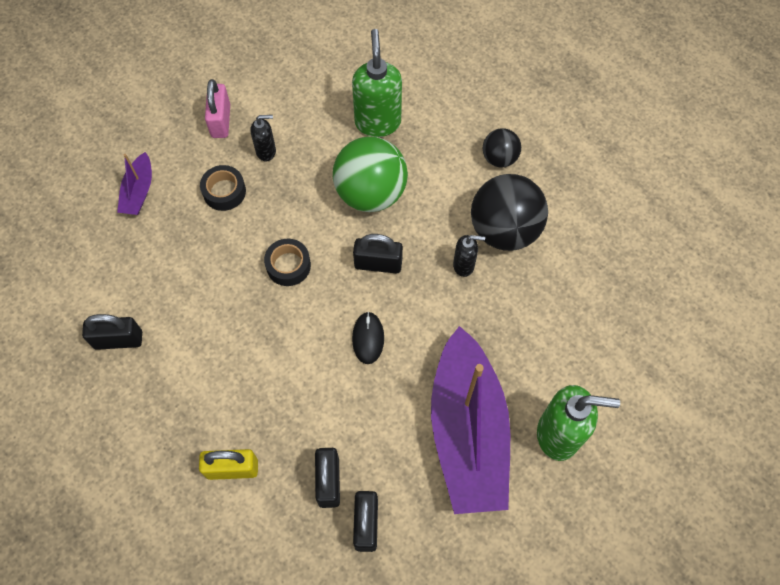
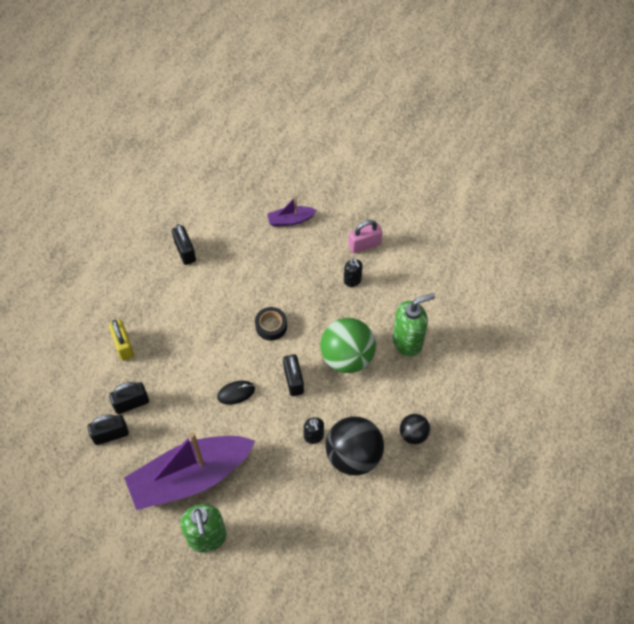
camera: 70 degrees right, 5 degrees down
black tape [200,165,246,211] -> none

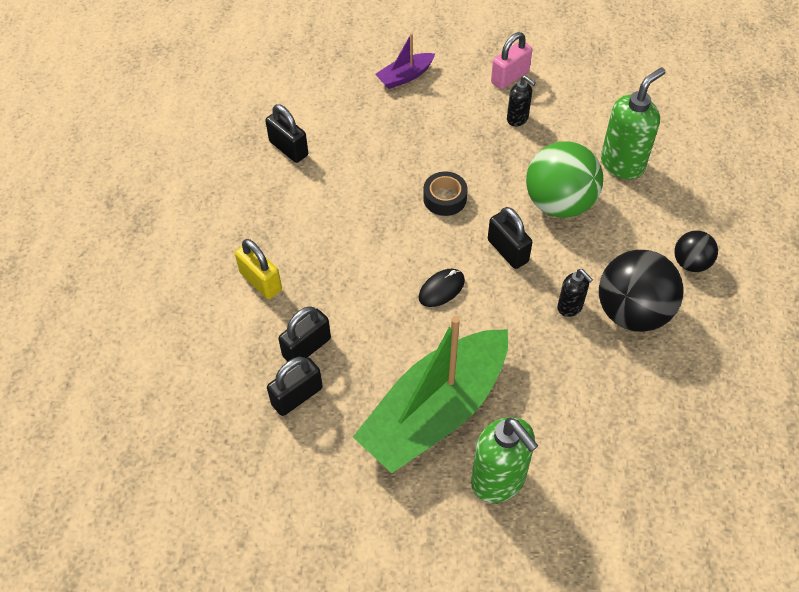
camera: 20 degrees left, 5 degrees down
purple boat [124,432,255,510] -> green boat [353,316,508,473]

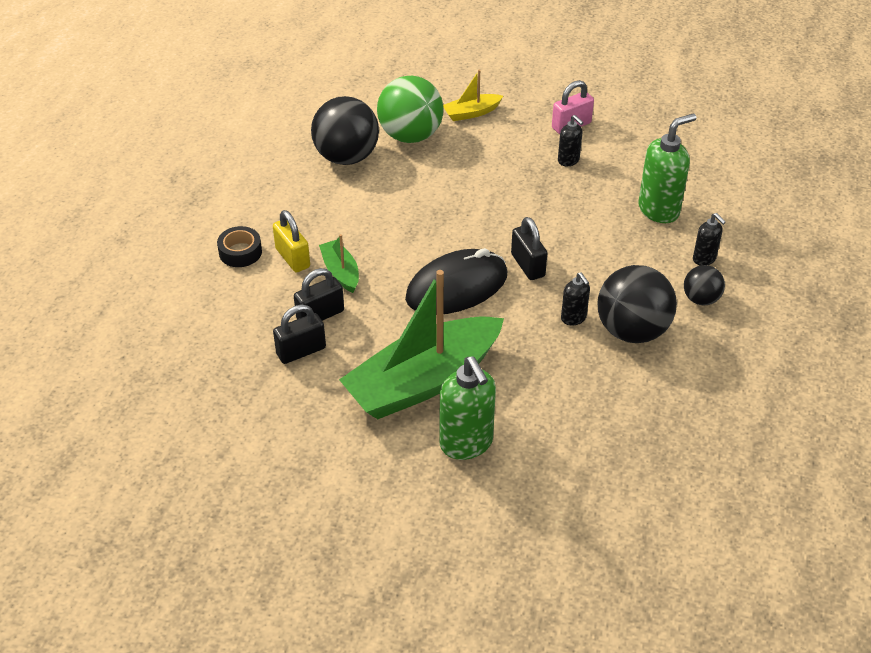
camera: 10 degrees right, 10 degrees down
black padlock [265,104,308,163] -> black ball [311,96,379,165]
purple boat [375,33,435,89] -> yellow boat [443,70,503,121]
black mouse [419,269,465,307] -> black mouse [405,248,507,314], size x2.15
black tape [423,172,468,216] -> black tape moved to [217,226,262,267]
green ball [526,141,603,218] -> green ball moved to [377,76,443,143]
none -> green boat [319,234,359,293]
none -> black soap dispenser [693,213,726,265]

